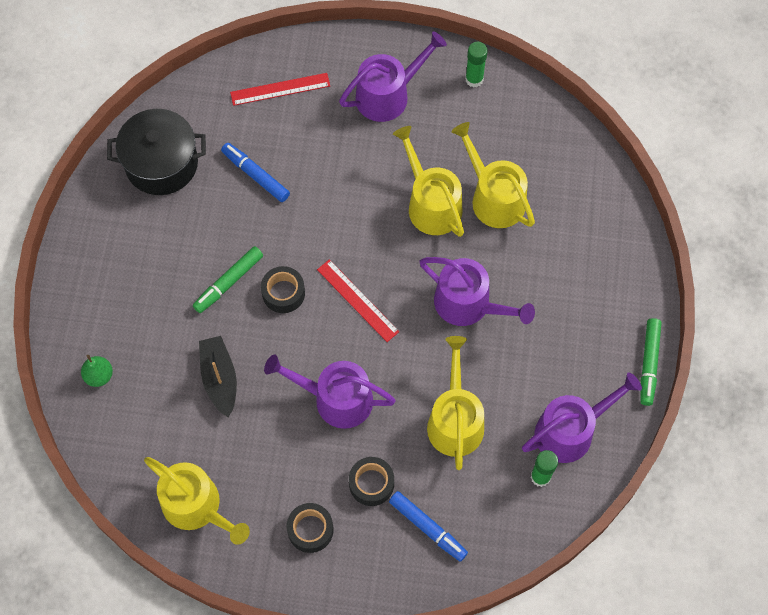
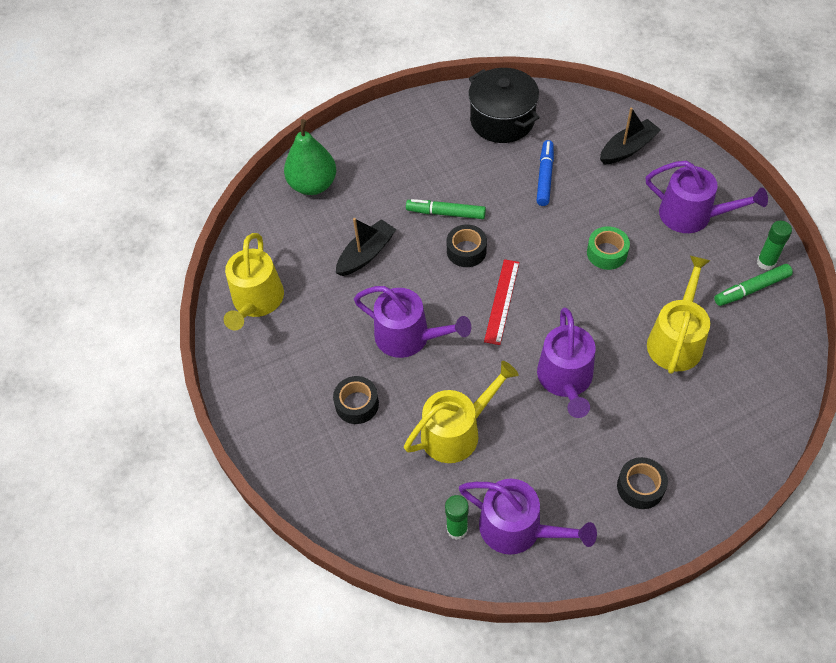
camera: 60 degrees right, 10 degrees down
green pear [81,355,113,387] -> green pear [284,119,336,195], size x1.93
red ruler [230,73,330,106] -> black boat [600,107,661,165]
purple watering can [264,355,396,429] -> purple watering can turned 135 degrees clockwise [354,286,471,358]
black tape [287,503,333,553] -> black tape moved to [617,457,668,509]
blue marker [389,491,468,562] -> none
yellow watering can [393,126,464,237] -> none
green marker [640,318,662,406] -> green marker moved to [714,264,793,306]
none -> green tape [587,226,630,270]

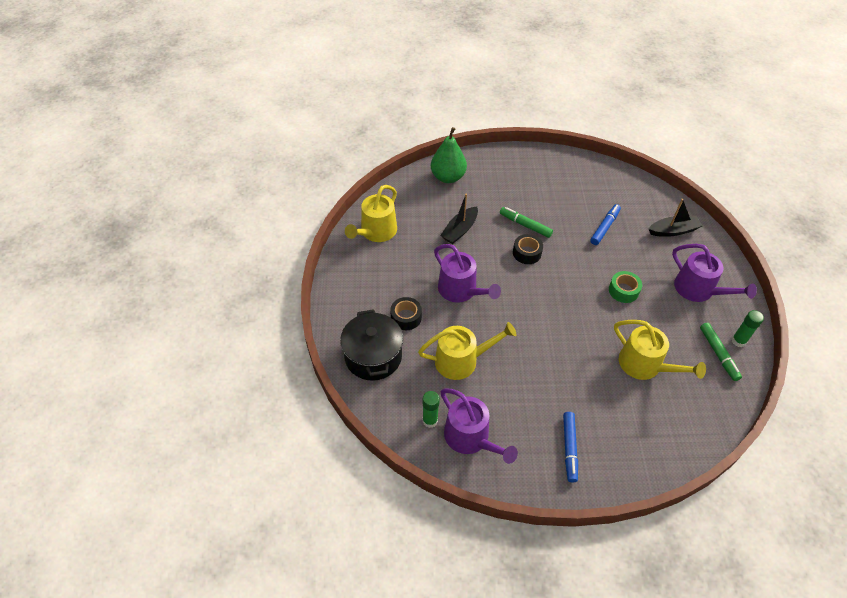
camera: 20 degrees right, 5 degrees down
black boat [336,218,396,276] -> black boat turned 150 degrees clockwise [440,194,478,244]
black pot [469,68,540,143] -> black pot moved to [340,309,403,381]
red ruler [484,259,519,345] -> none
purple watering can [537,307,595,418] -> none
black tape [617,457,668,509] -> blue marker [563,412,578,483]
yellow watering can [647,256,710,374] -> yellow watering can turned 90 degrees clockwise [614,320,706,380]
green marker [714,264,793,306] -> green marker turned 105 degrees counterclockwise [700,323,742,381]

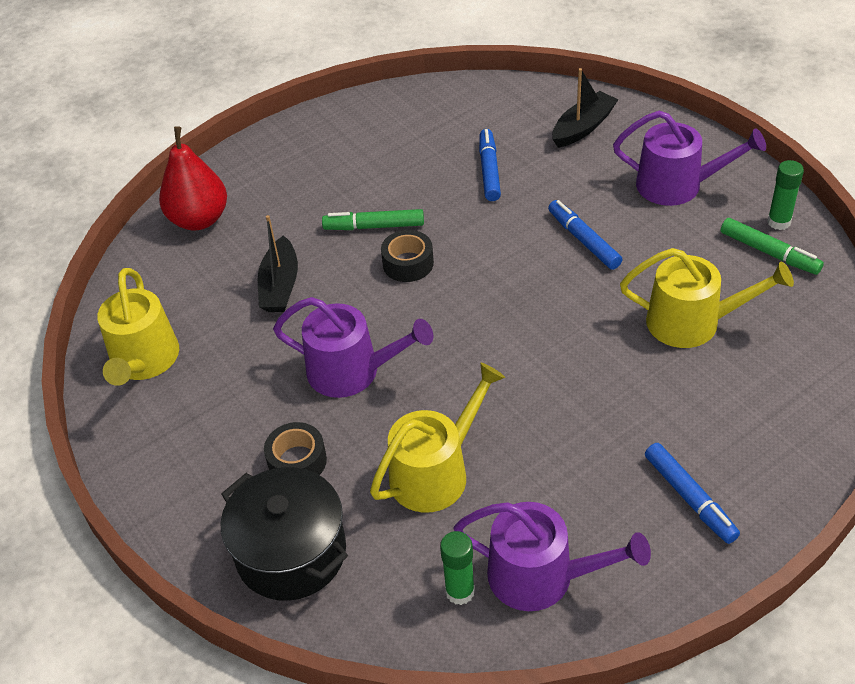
camera: 30 degrees left, 5 degrees down
green pear [431,127,467,183] -> red pear [159,126,227,230]
green tape [609,271,642,303] -> blue marker [548,200,622,270]

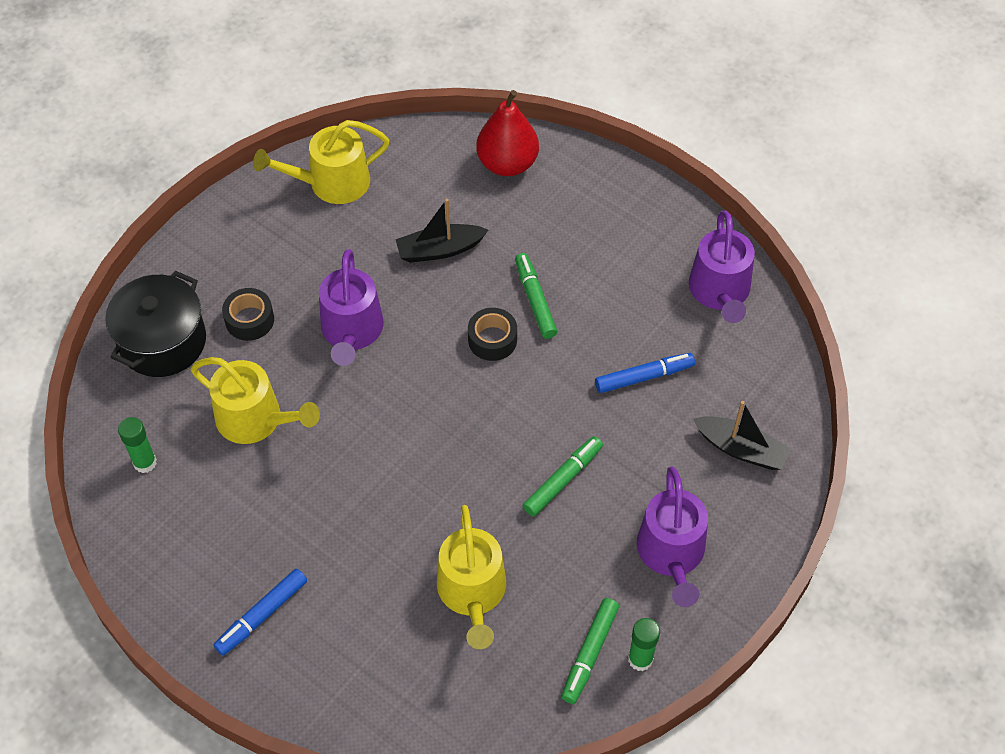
camera: 70 degrees right, 10 degrees up
purple watering can [453,502,651,611] -> purple watering can moved to [689,211,755,323]
blue marker [548,200,622,270] -> green marker [523,436,603,517]

